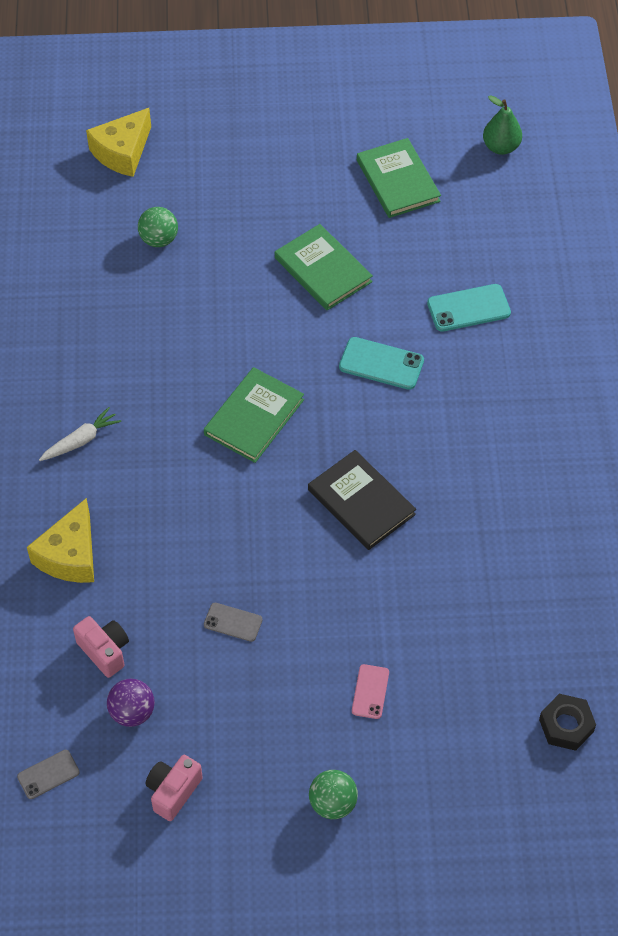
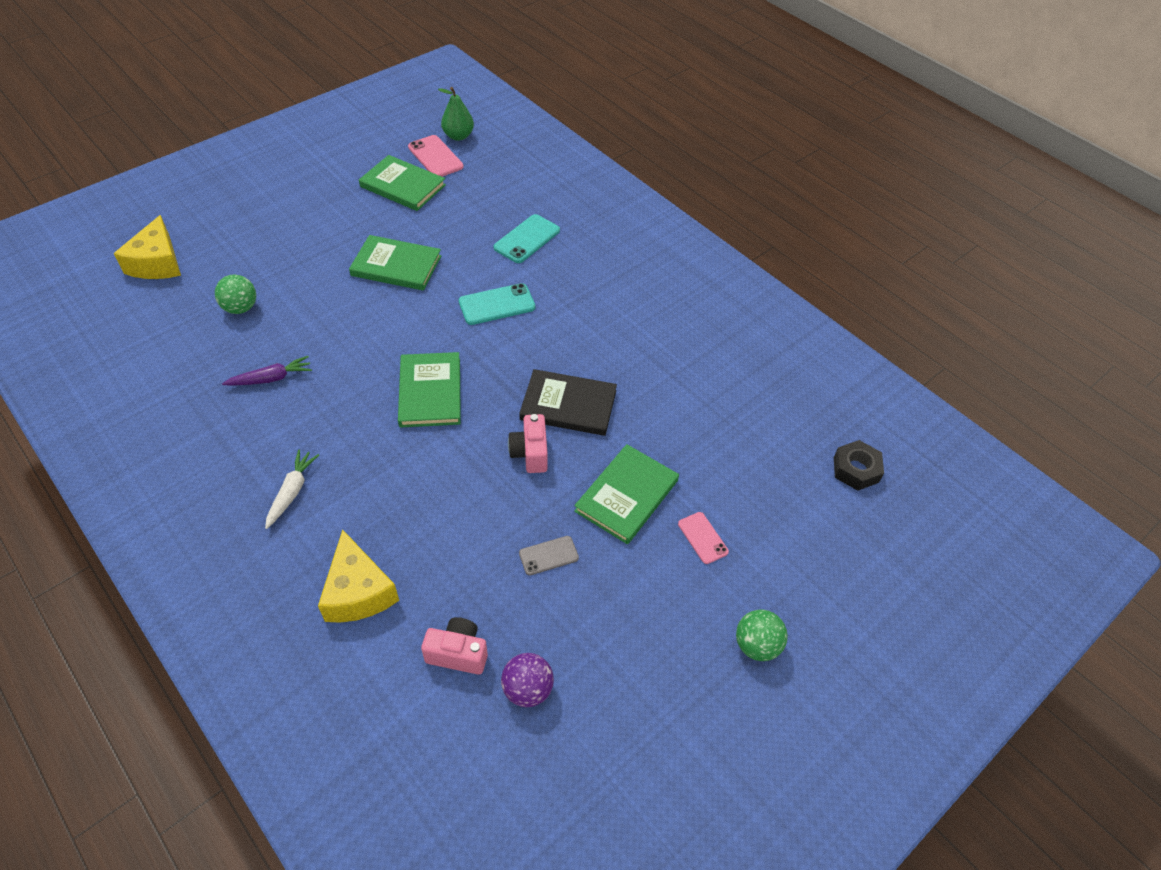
camera: 40 degrees left, 5 degrees down
grey phone [17,750,80,799] -> none
pink camera [145,755,203,821] -> pink camera moved to [508,414,548,473]
none -> purple carrot [222,356,312,386]
none -> pink phone [408,135,464,177]
none -> green book [574,444,679,544]

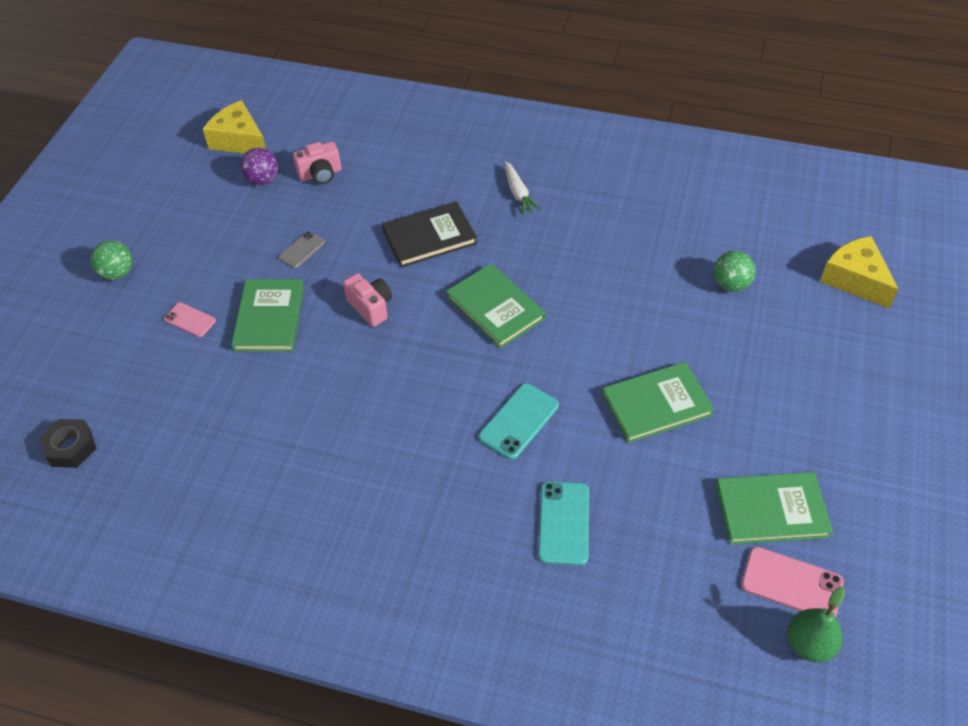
camera: 150 degrees right, 0 degrees up
purple carrot [222,356,312,386] -> none
yellow cheese [318,529,399,623] -> yellow cheese moved to [203,100,266,154]
black book [519,369,617,436] -> black book moved to [382,201,477,268]

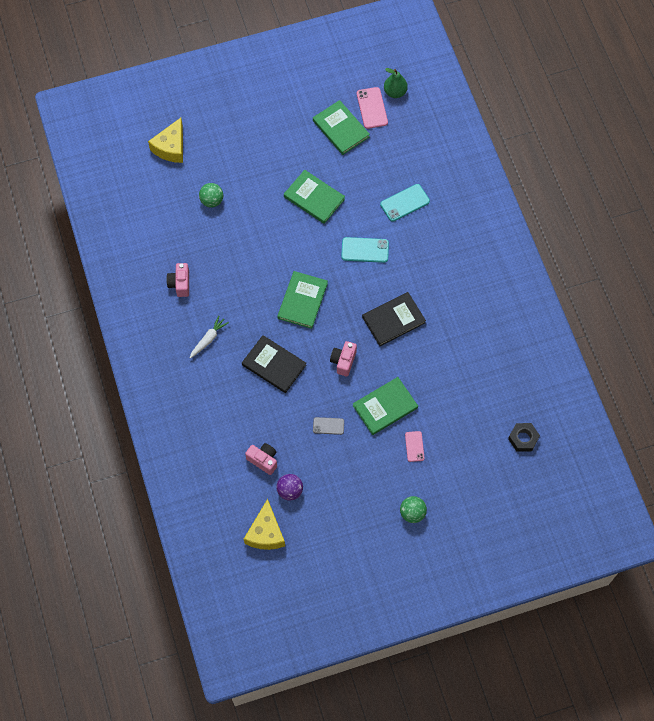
camera: 125 degrees left, 15 degrees up
none -> pink camera [166,263,189,297]
none -> black book [362,292,426,346]

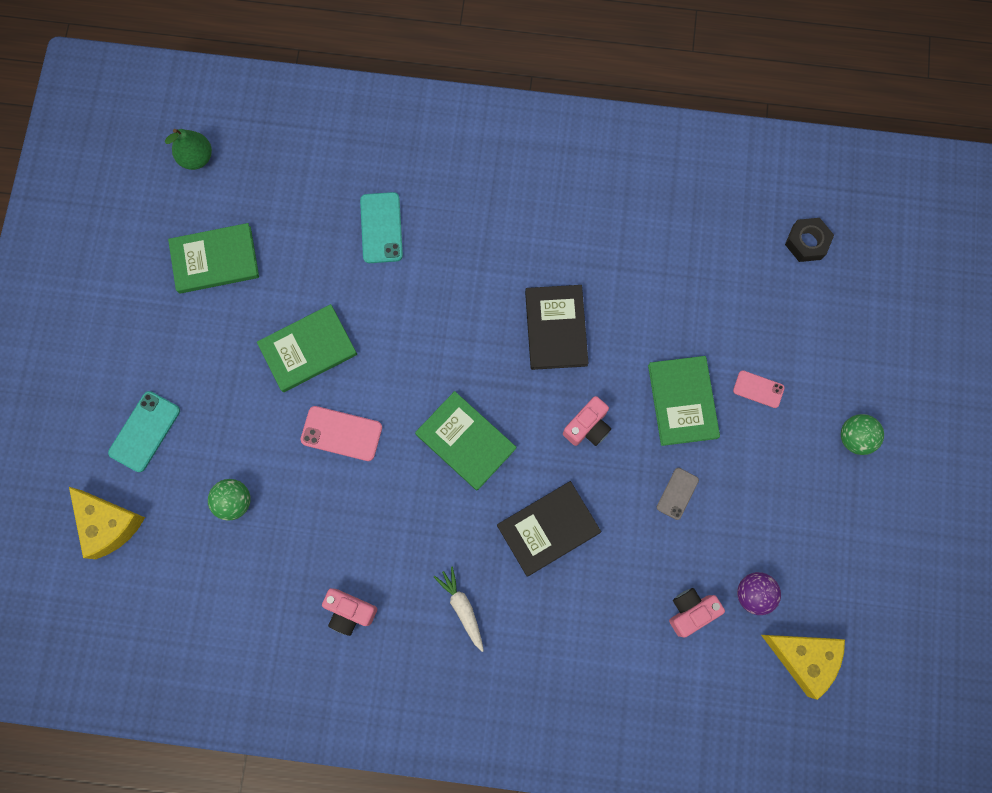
camera: 65 degrees left, 10 degrees up
pink camera [330,341,357,376] -> pink camera turned 90 degrees counterclockwise [563,396,611,446]
turquoise phone [341,237,389,263] -> turquoise phone moved to [108,391,180,472]
pink phone [357,87,388,129] -> pink phone moved to [301,406,382,461]

